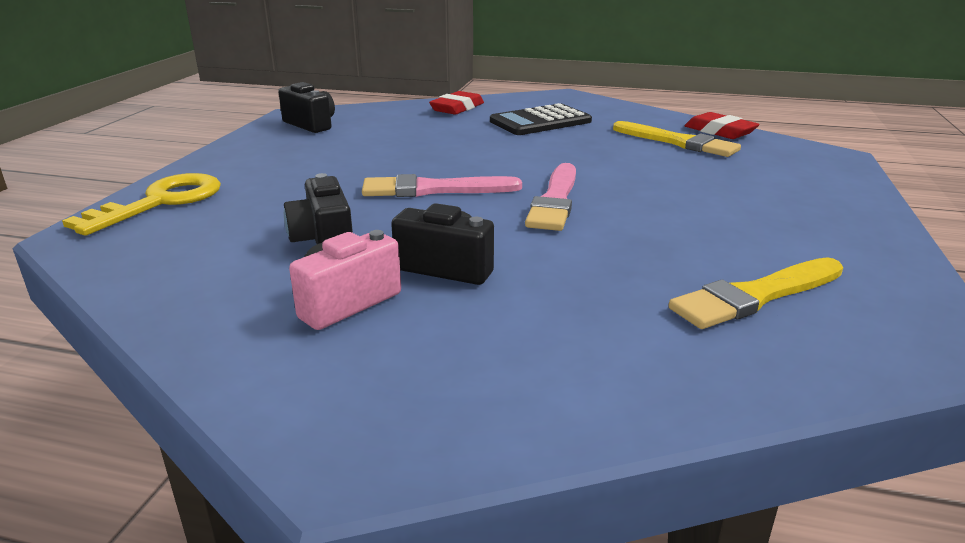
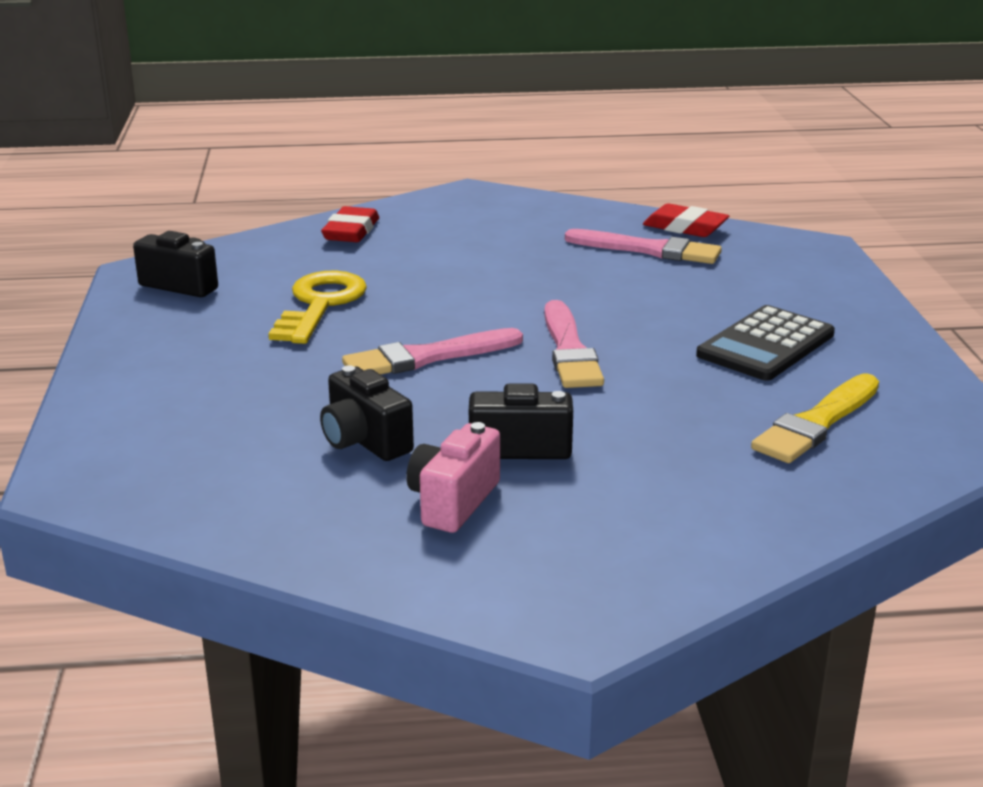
camera: 20 degrees left, 0 degrees up
yellow key [62,173,221,236] -> yellow key moved to [268,271,367,344]
black calculator [490,103,592,135] -> black calculator moved to [696,305,835,381]
yellow brush [613,121,741,157] -> pink brush [565,229,722,264]

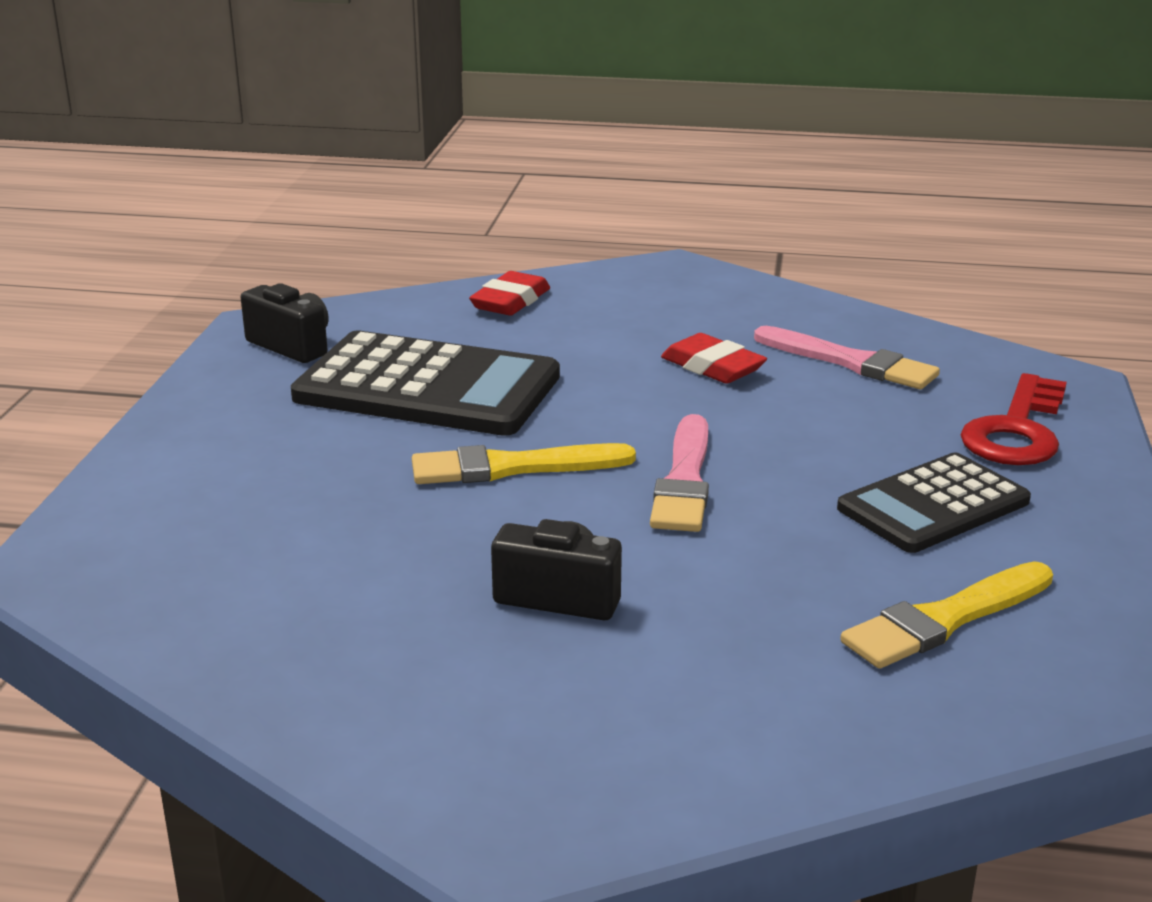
camera: 15 degrees right, 0 degrees up
yellow key [268,271,367,344] -> black calculator [291,330,560,436]
black camera [320,365,414,461] -> none
pink brush [342,328,523,375] -> yellow brush [412,443,636,484]
pink camera [406,422,500,533] -> none
red eraser [643,203,729,237] -> red eraser moved to [661,333,767,384]
none -> red key [960,373,1067,465]

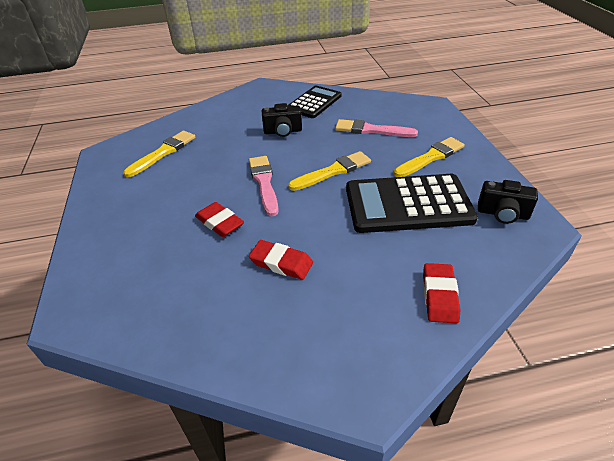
camera: 160 degrees right, 15 degrees up
pink brush [754,326,940,389] -> pink brush moved to [335,119,418,137]
black calculator [837,453,1031,553] -> black calculator moved to [287,86,342,118]
red key [960,373,1067,465] -> none
none -> red eraser [195,202,244,237]
none -> yellow brush [394,137,465,177]

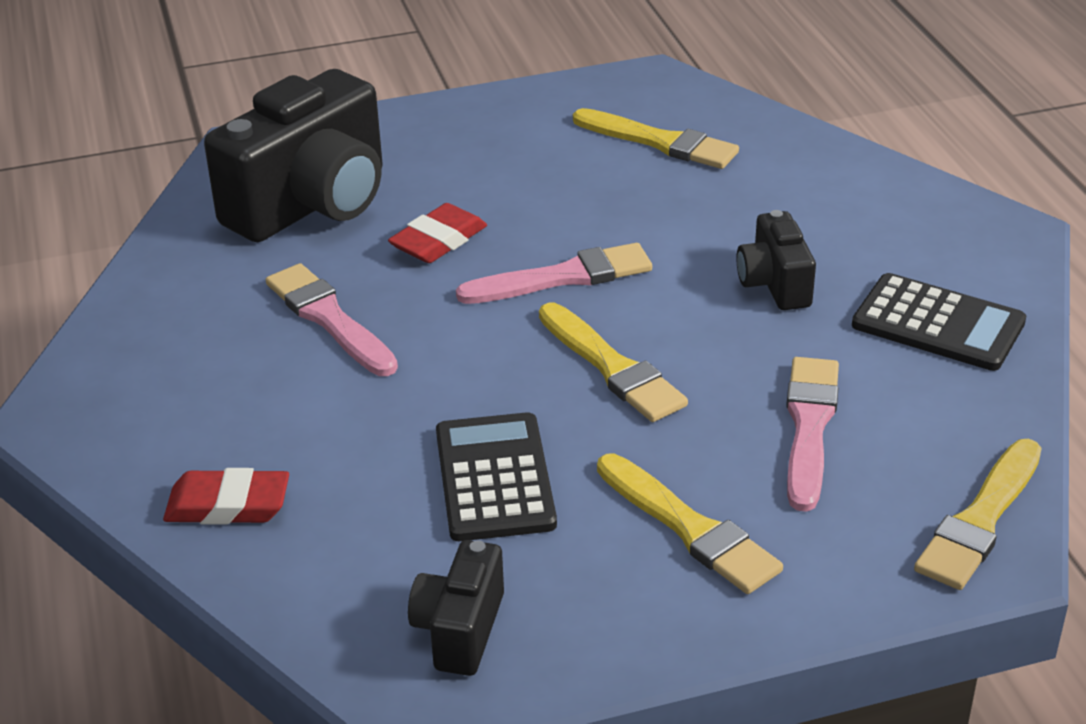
camera: 85 degrees right, 5 degrees down
red eraser [249,240,313,280] -> pink brush [266,263,398,376]
black calculator [346,174,478,233] -> black calculator [436,412,557,541], size x0.63
none -> black camera [204,69,383,242]
none -> yellow brush [914,439,1042,590]

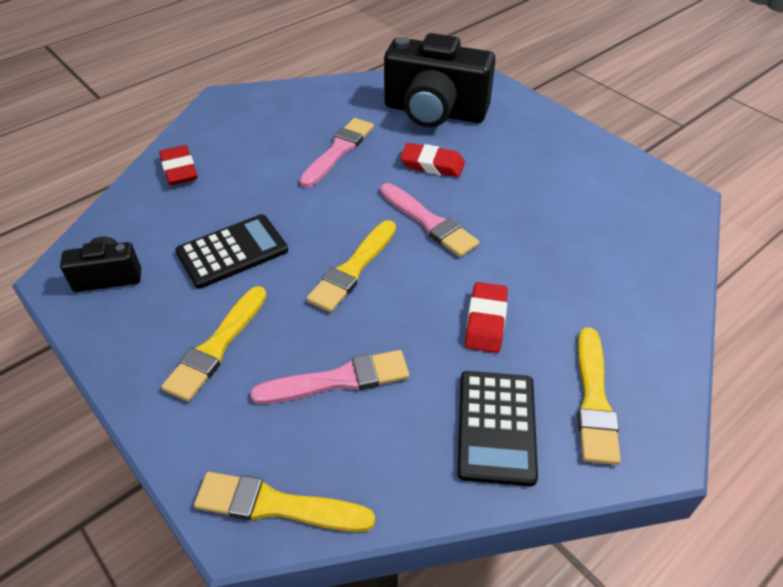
camera: 65 degrees right, 10 degrees up
yellow brush [573,108,739,169] -> yellow brush moved to [577,327,621,465]
black camera [736,210,816,310] -> red eraser [465,282,508,353]

